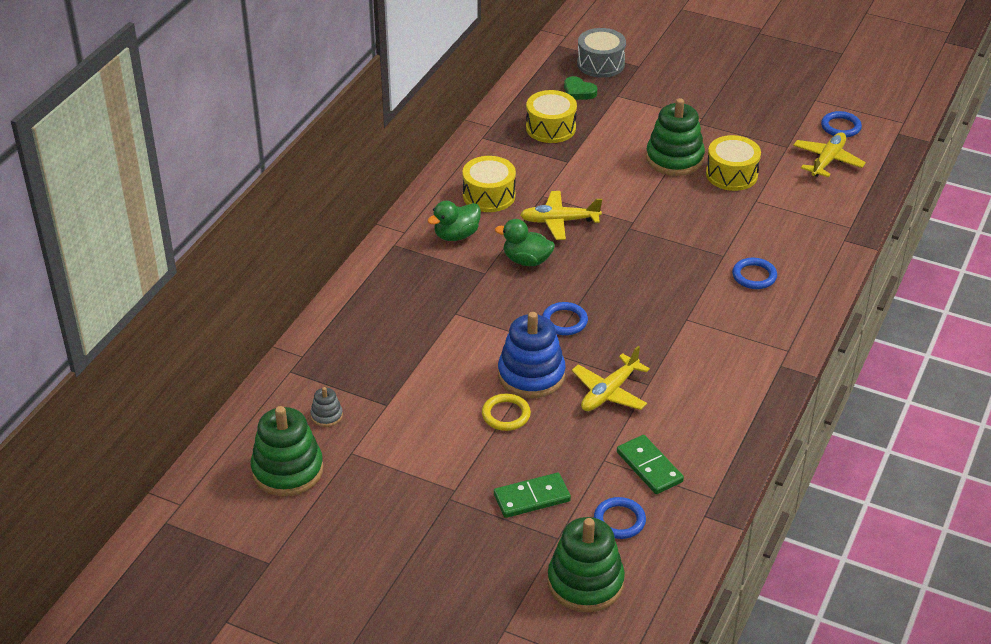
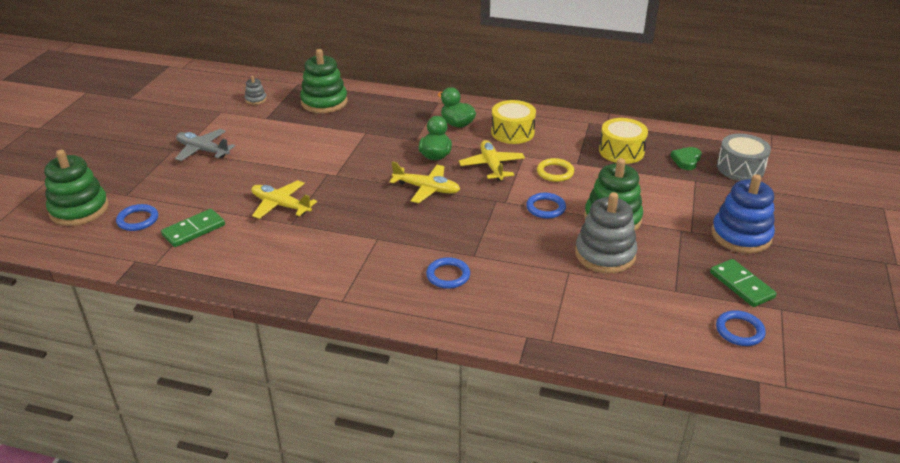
camera: 80 degrees right, 5 degrees down
green stacking toy [251,406,324,496] -> green stacking toy moved to [300,49,348,113]
yellow ring [482,394,531,431] -> yellow ring moved to [537,158,574,182]
green domino [494,473,571,518] -> green domino moved to [710,259,777,307]
blue stacking toy [498,312,566,398] -> blue stacking toy moved to [711,174,775,253]
blue ring [542,302,588,335] -> blue ring moved to [526,193,566,219]
yellow drum [706,135,761,191] -> grey stacking toy [575,192,638,273]
yellow plane [793,132,866,178] -> yellow plane moved to [389,161,460,203]
none -> grey plane [175,129,235,161]

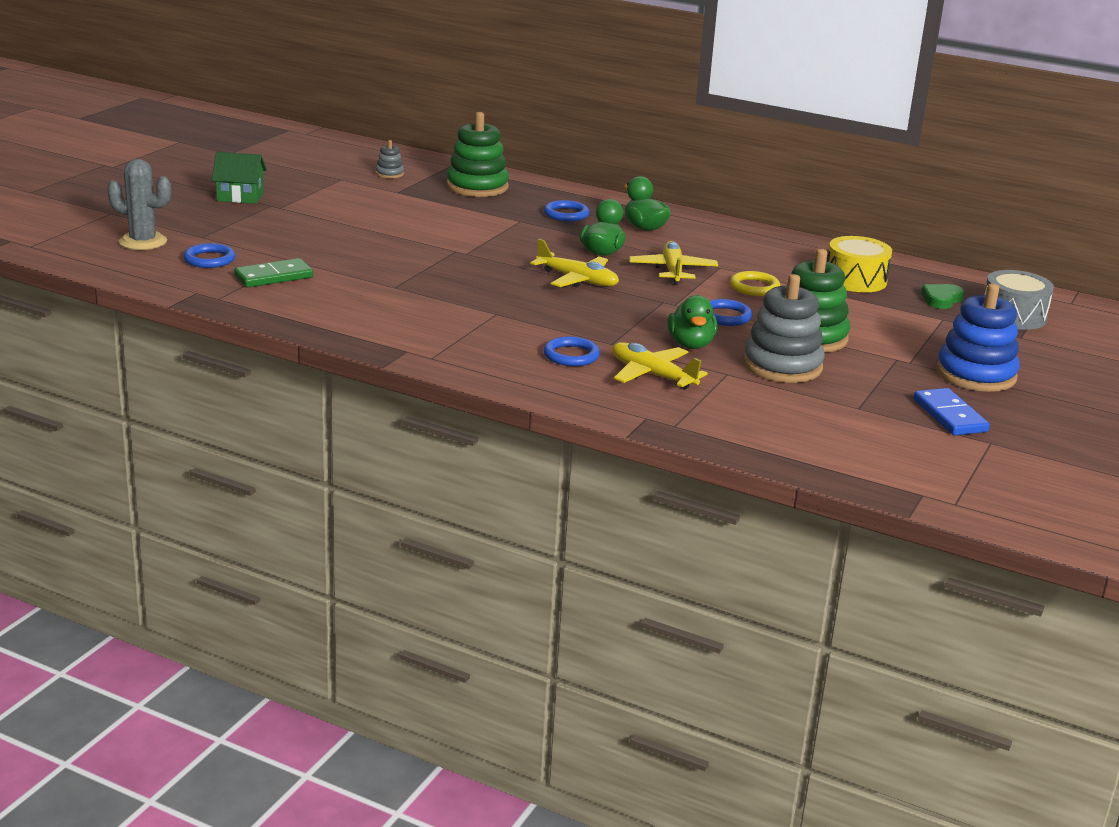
camera: 10 degrees right, 10 degrees down
green stacking toy [44,150,108,226] -> grey cactus [107,159,171,250]
grey plane [175,129,235,161] -> none
yellow plane [251,180,317,219] -> yellow plane moved to [612,342,708,390]
yellow drum [491,100,536,144] -> none
green domino [710,259,777,307] -> blue domino [913,388,990,435]
blue ring [716,310,766,346] -> blue ring moved to [544,200,589,221]
none -> green house [212,152,267,204]
none -> green duck [667,295,717,349]

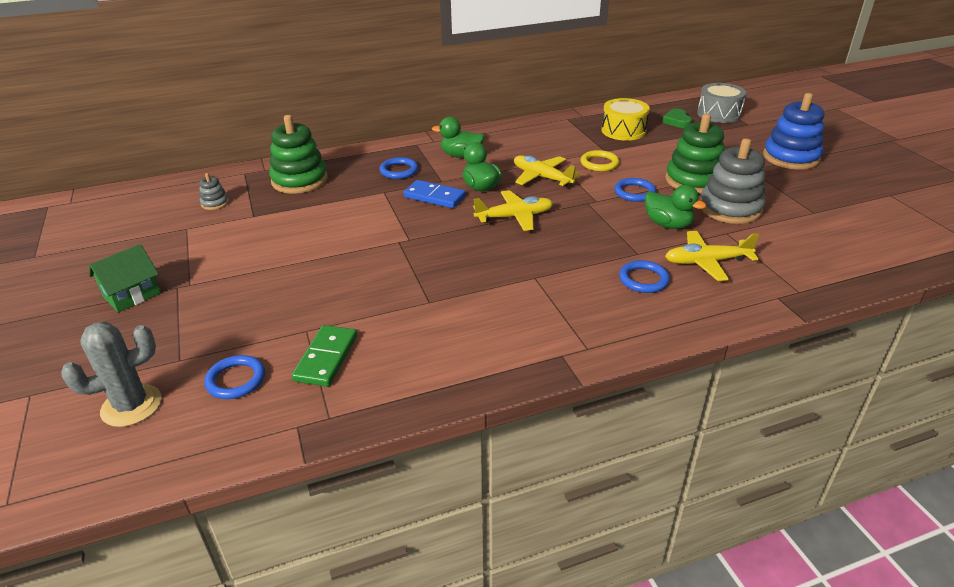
camera: 45 degrees left, 10 degrees up
blue domino [913,388,990,435] -> blue domino moved to [404,180,466,208]

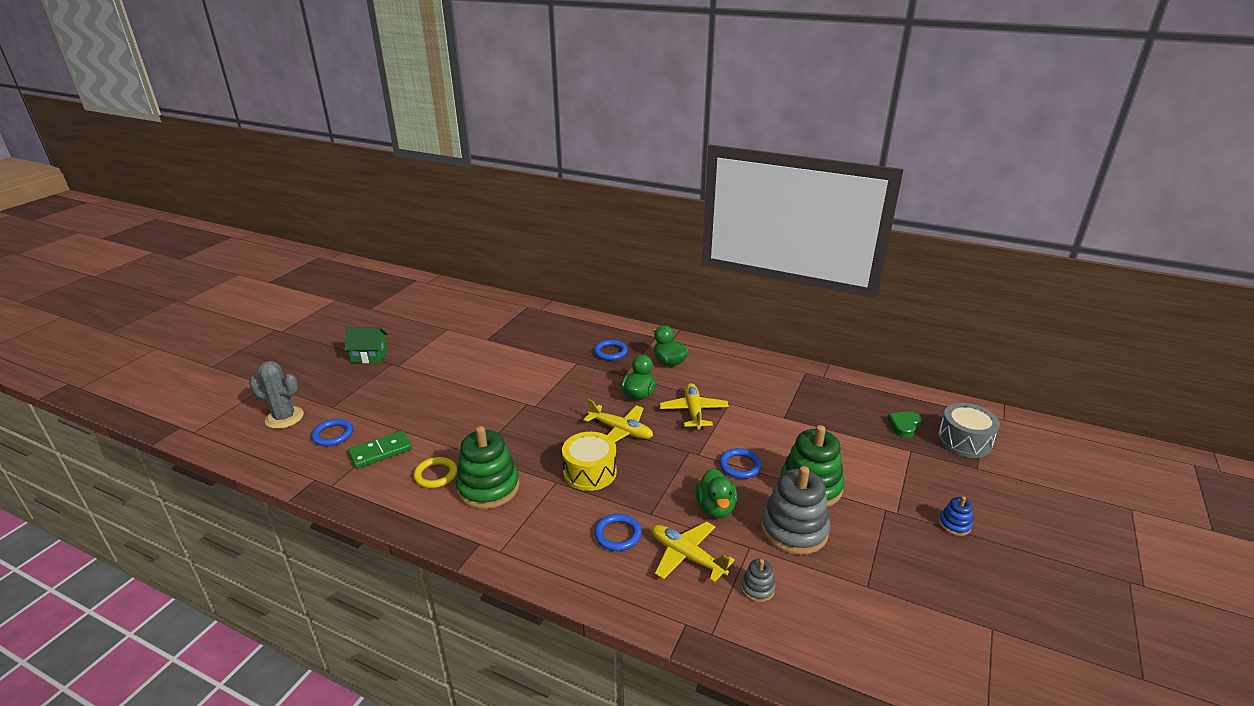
camera: 45 degrees right, 5 degrees down
grey stacking toy [199,173,229,210] -> grey stacking toy moved to [741,559,776,602]
green stacking toy [269,115,328,194] -> green stacking toy moved to [456,426,520,509]
blue domino [404,180,466,208] -> none
yellow ring [581,150,619,172] -> yellow ring moved to [413,457,457,488]
yellow drum [602,98,650,141] -> yellow drum moved to [562,432,617,491]
blue stacking toy [763,93,825,170] -> blue stacking toy [939,496,973,536], size x0.46

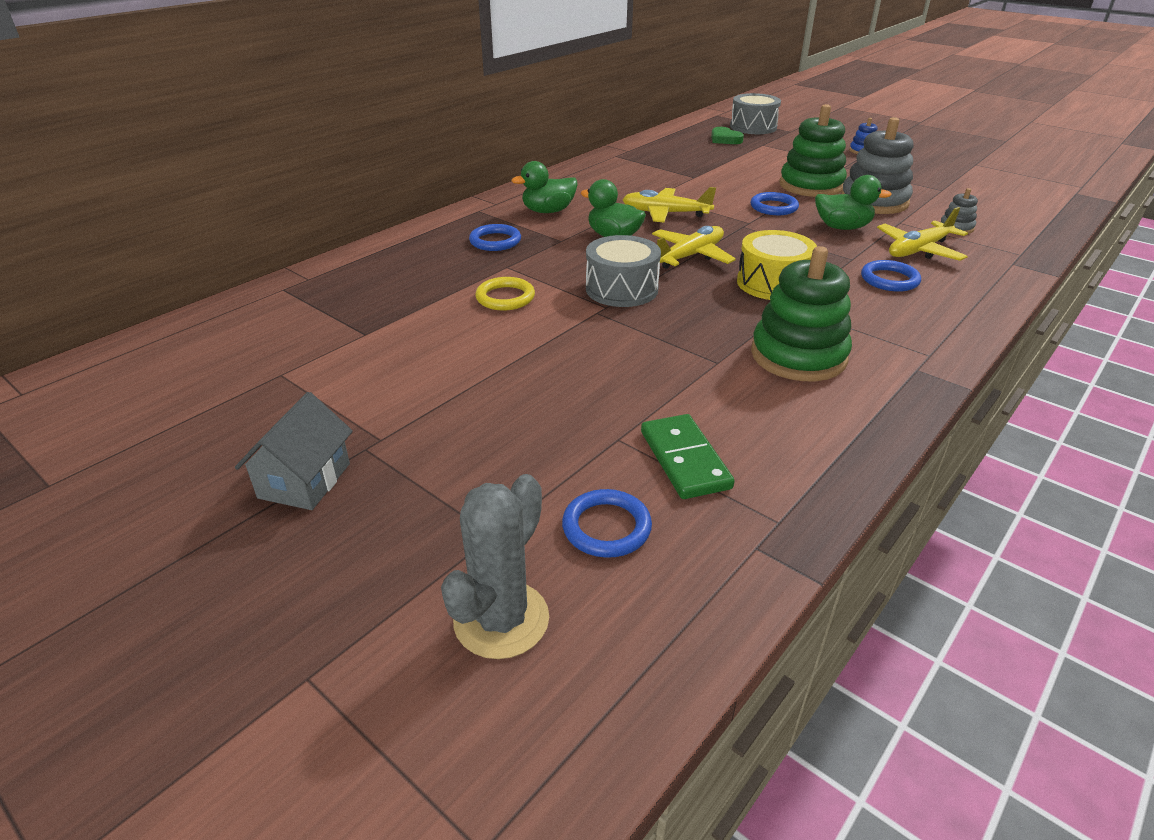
camera: 75 degrees left, 5 degrees up
green house [344,327,388,363] -> grey house [235,392,353,510]
yellow ring [413,457,457,488] -> yellow ring moved to [475,277,535,310]
none -> grey drum [586,235,661,307]

